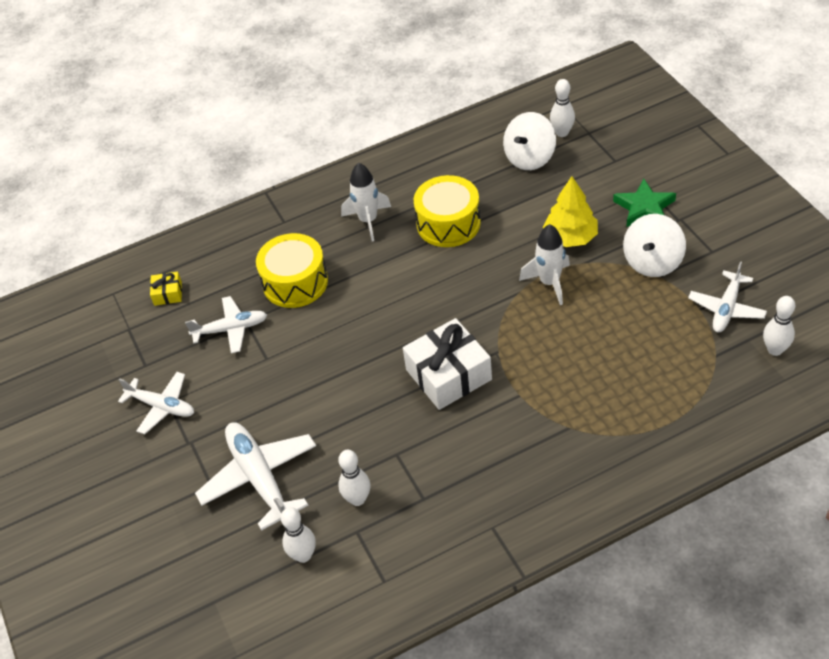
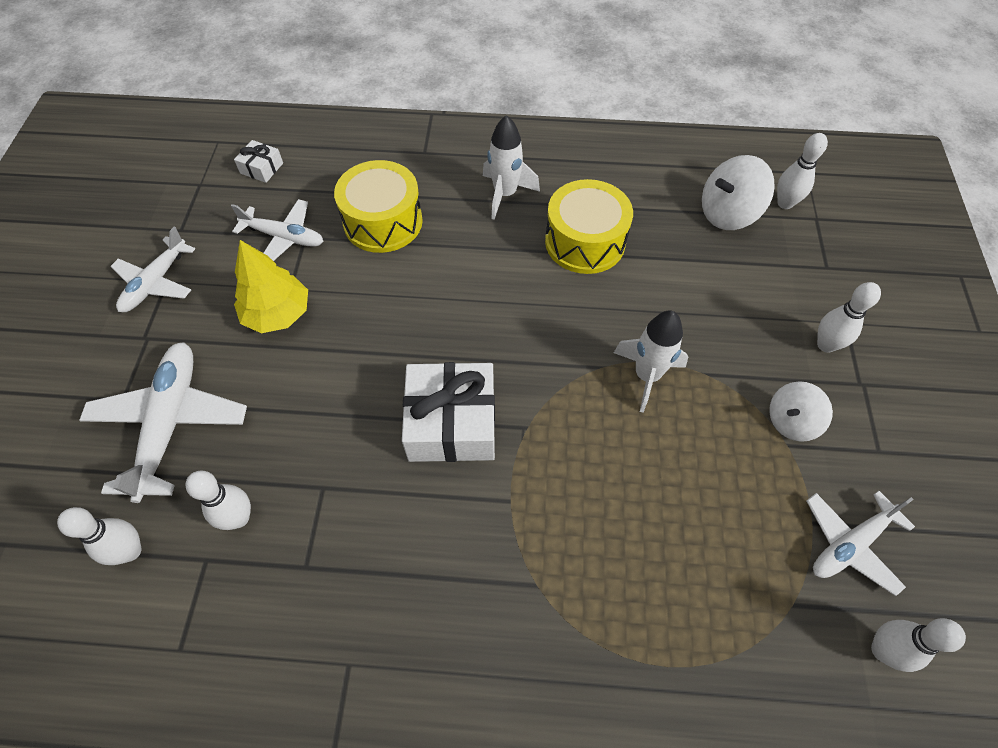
camera: 25 degrees right, 10 degrees up
white plane [118,372,194,434] -> white plane turned 60 degrees clockwise [111,227,195,312]
yellow gift [150,272,182,306] -> white gift [234,140,283,183]
yellow tree [543,176,598,247] -> yellow tree moved to [234,240,308,333]
green star [613,179,676,227] -> white bowling pin [817,282,881,353]
white spinning top [623,214,686,277] -> white spinning top [769,381,833,442], size x0.67

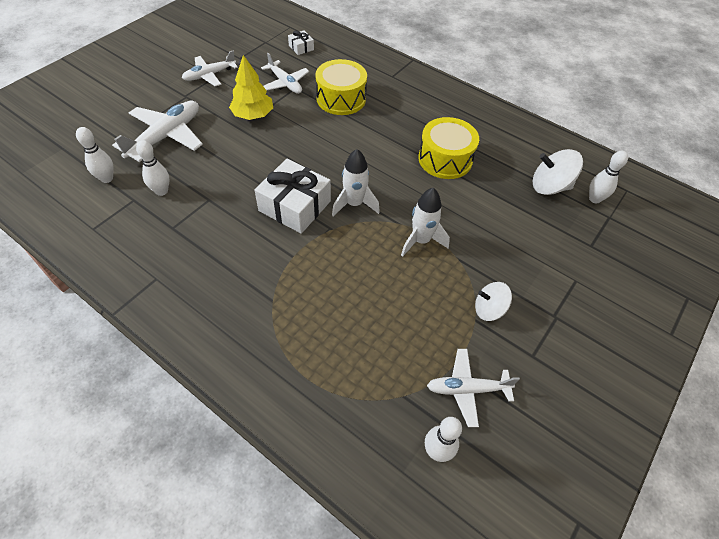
camera: 30 degrees right, 5 degrees down
white rocket [483,115,540,220] -> white rocket moved to [332,149,380,216]
white bowling pin [817,282,881,353] -> none

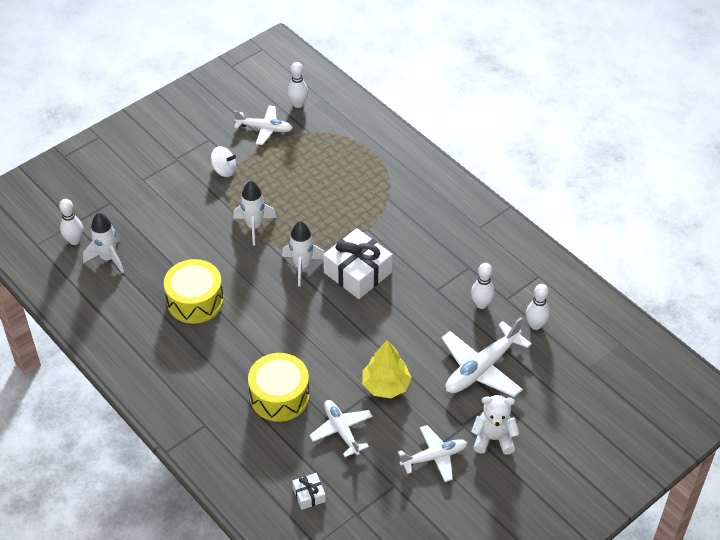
camera: 165 degrees left, 5 degrees down
white spinning top [533,149,583,195] -> white rocket [83,213,124,273]
none -> white teddy bear [471,395,519,455]

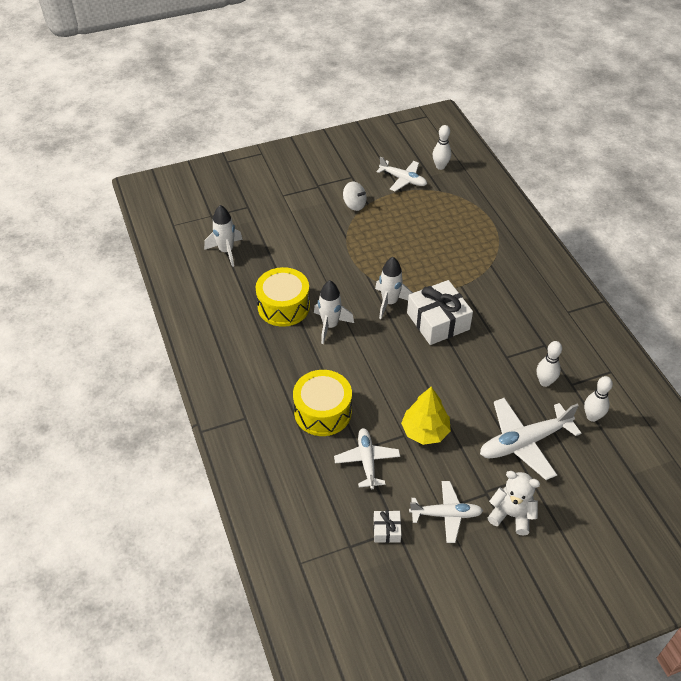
camera: 20 degrees right, 0 degrees up
white bowling pin [59,199,83,245] -> none
white rocket [233,180,277,245] -> white rocket moved to [314,280,354,344]
white gift [292,473,326,510] -> white gift moved to [374,510,401,543]

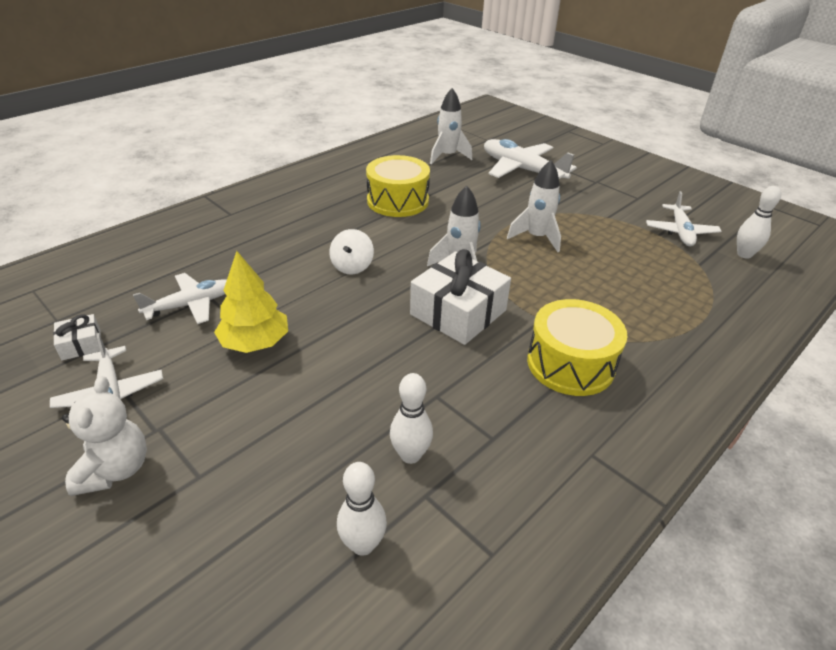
camera: 65 degrees right, 10 degrees down
yellow drum [293,370,352,436] -> yellow drum moved to [527,299,628,396]
white rocket [314,280,354,344] -> white rocket moved to [507,160,561,252]
white spinning top [343,182,367,211] -> white spinning top moved to [329,229,374,274]
white plane [480,398,581,480] -> white plane moved to [484,139,577,179]

